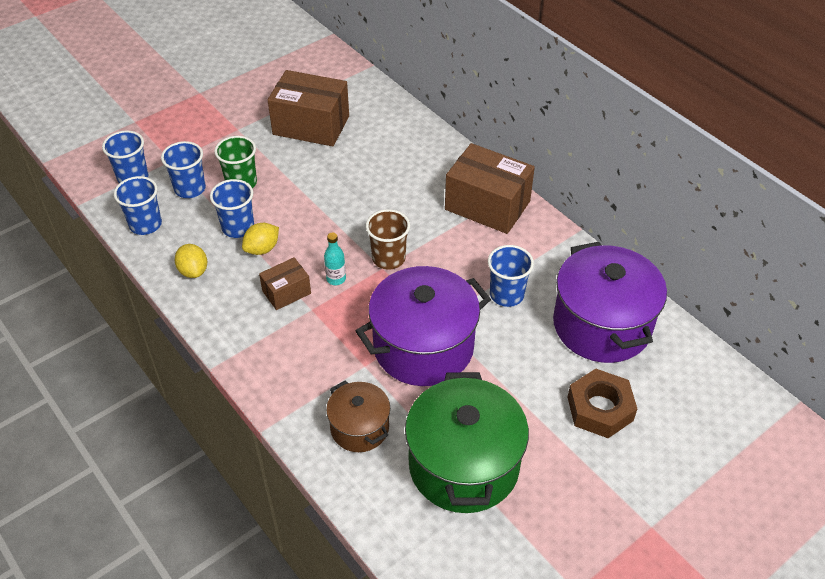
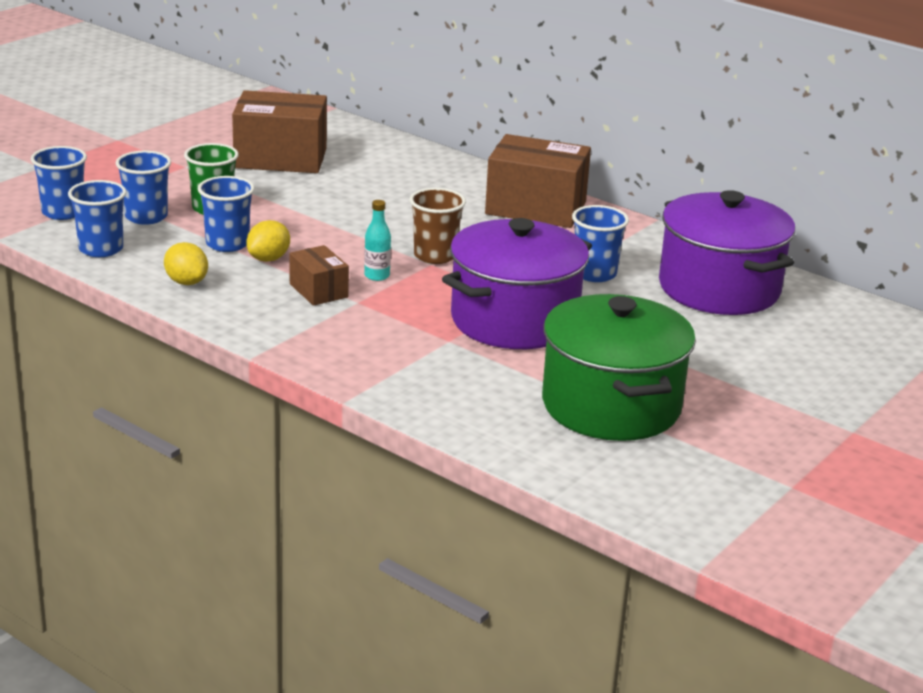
camera: 15 degrees left, 20 degrees down
brown box [259,257,311,310] -> brown box turned 75 degrees counterclockwise [289,245,349,306]
brown pot [326,380,390,452] -> none
brown nut [568,369,637,438] -> none

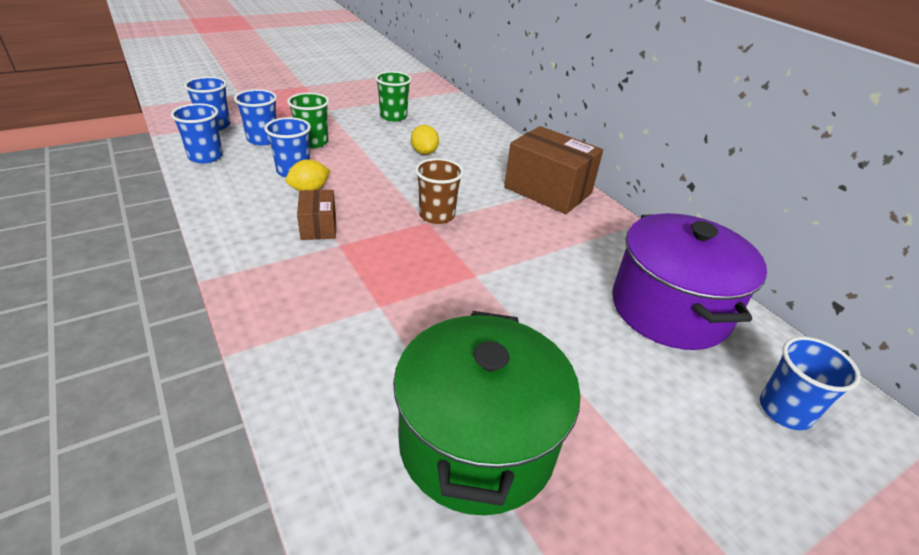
camera: 20 degrees right, 10 degrees up
yellow lemon [164,242,208,285] -> yellow lemon moved to [411,125,439,155]
brown box [232,90,327,173] -> green cup [375,71,412,121]
turquoise bottle [364,200,391,281] -> none
purple pot [442,218,592,349] -> none
blue cup [572,205,629,282] -> blue cup moved to [760,337,861,430]

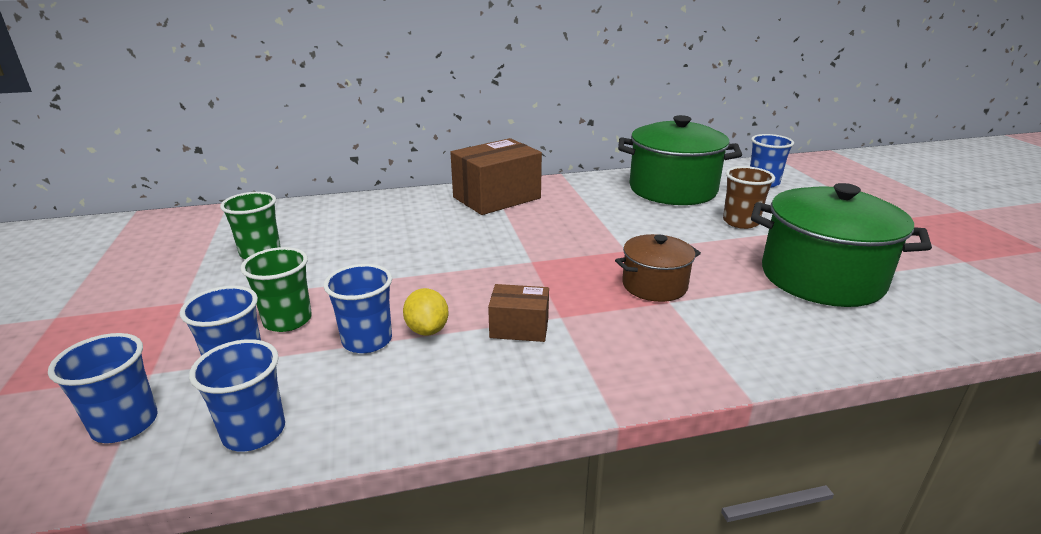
camera: 70 degrees left, 10 degrees down
yellow lemon [411,125,439,155] -> none
brown cup [415,158,464,224] -> brown cup moved to [723,166,775,229]
purple pot [612,213,767,350] -> green pot [618,115,742,205]
none -> brown pot [615,234,701,302]

